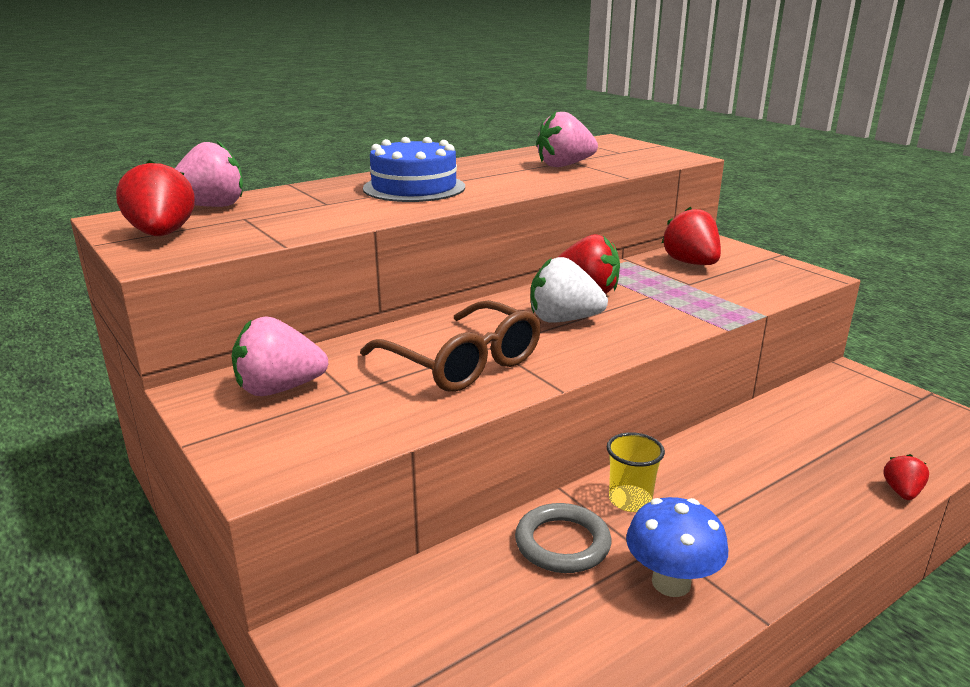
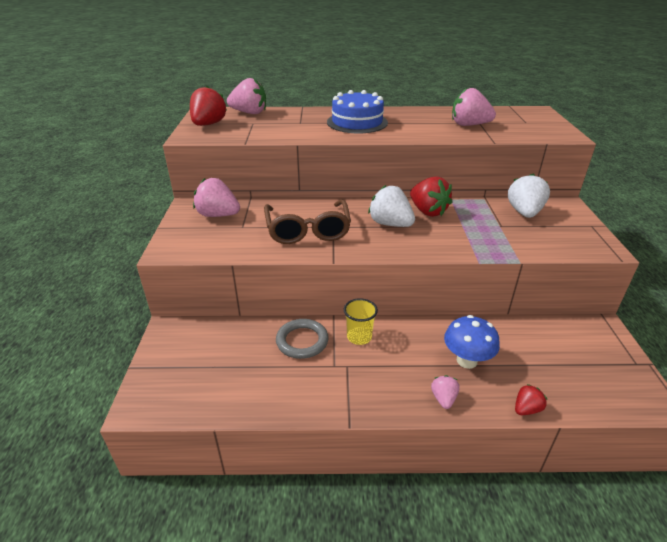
camera: 35 degrees right, 10 degrees up
blue mushroom [626,497,728,597] -> blue mushroom moved to [444,315,500,369]
red strawberry [661,207,721,265] -> white strawberry [508,174,550,218]
none -> pink strawberry [431,375,460,409]

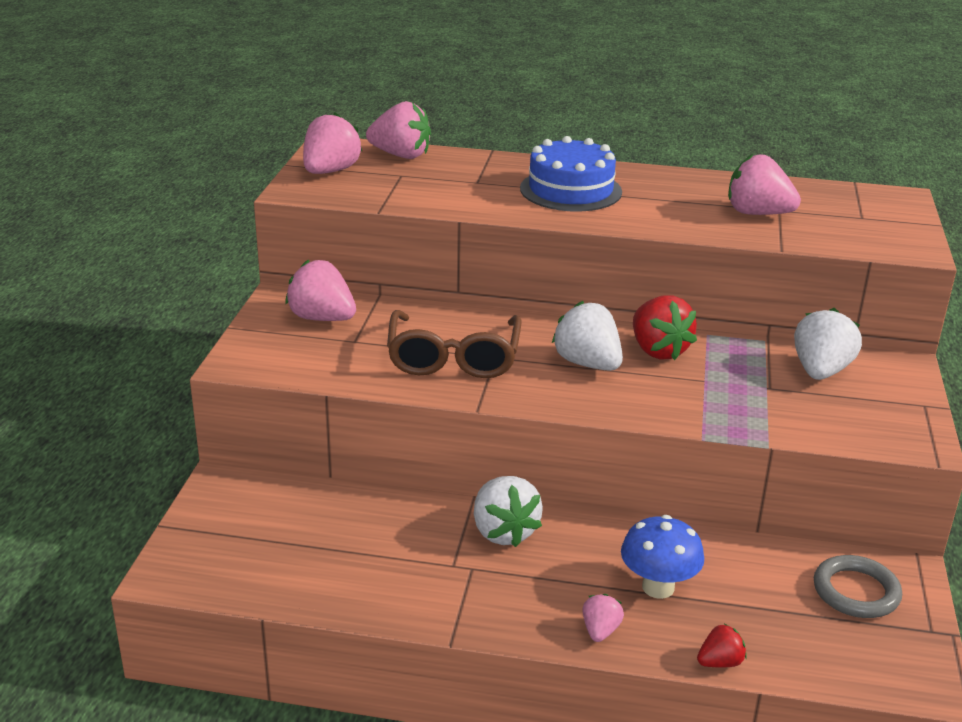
camera: 10 degrees right, 5 degrees down
red strawberry [190,86,227,126] -> pink strawberry [303,112,362,174]
grey ring [276,319,329,359] -> grey ring moved to [814,555,902,618]
yellow cup [344,298,378,345] -> white strawberry [474,476,543,547]

